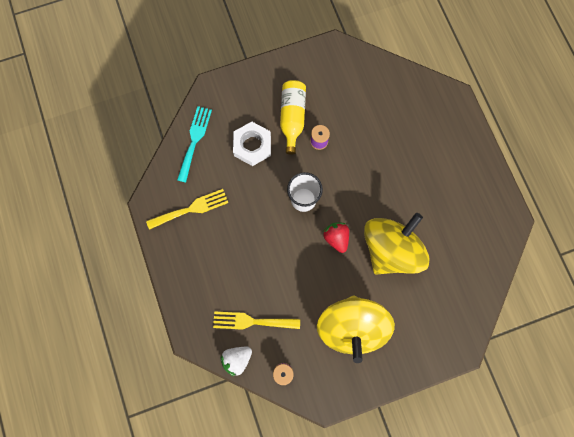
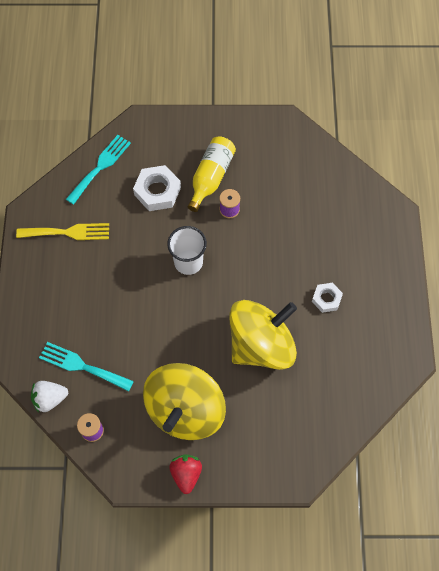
camera: 20 degrees right, 10 degrees down
yellow fork [213,311,300,330] -> turquoise fork [39,342,134,391]
red strawberry [323,222,349,253] -> red strawberry moved to [169,454,202,494]
none -> white nut [312,283,343,313]

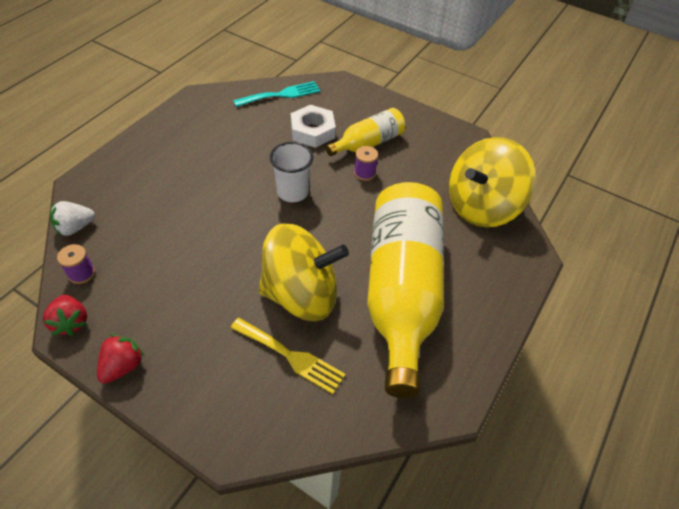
camera: 30 degrees right, 15 degrees down
yellow fork [16,223,109,240] -> yellow fork moved to [230,318,346,394]
white strawberry [31,381,68,412] -> white strawberry turned 45 degrees counterclockwise [50,201,95,236]
turquoise fork [39,342,134,391] -> none
yellow spinning top [143,363,226,440] -> yellow spinning top moved to [449,137,536,227]
white nut [312,283,343,313] -> yellow bottle [367,182,444,398]
none -> red strawberry [43,295,87,336]

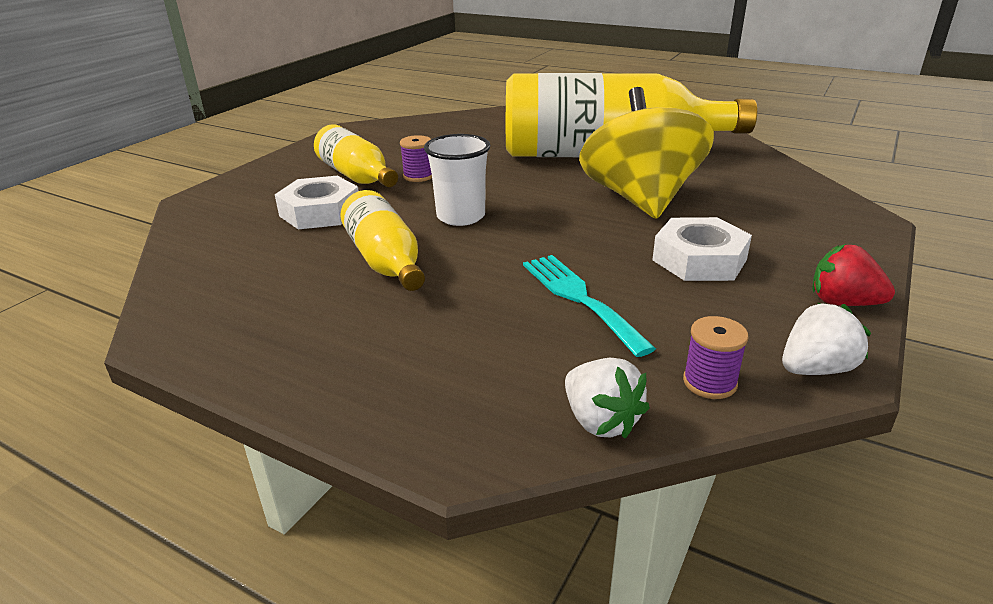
camera: 90 degrees left, 20 degrees down
red strawberry [43,295,87,336] -> white strawberry [782,303,871,375]
yellow fork [230,318,346,394] -> none
turquoise fork [233,81,320,107] -> turquoise fork moved to [523,255,656,357]
yellow spinning top [449,137,536,227] -> none
none -> yellow bottle [340,190,425,291]
none -> white nut [653,217,752,281]

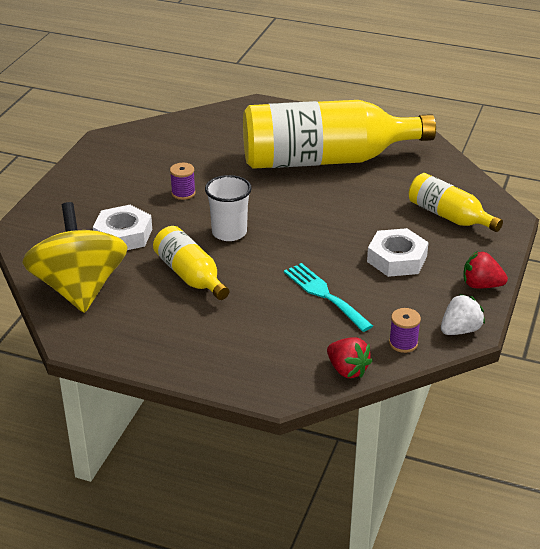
camera: 10 degrees left, 5 degrees up
yellow bottle [314,124,398,187] -> yellow bottle moved to [409,173,503,232]
white strawberry [565,358,650,439] -> red strawberry [327,338,372,378]
yellow spinning top [579,87,714,219] -> yellow spinning top moved to [22,202,128,313]

